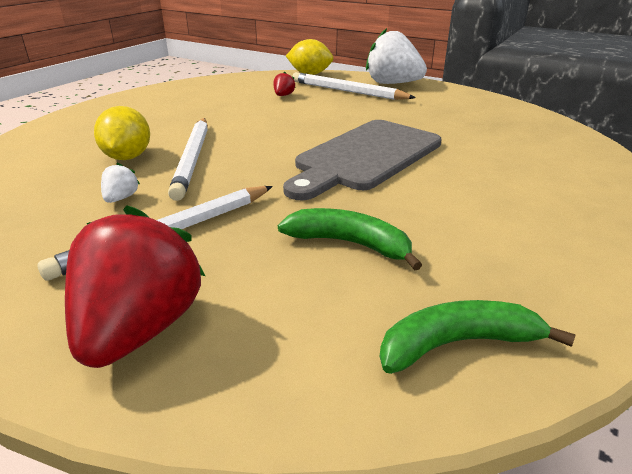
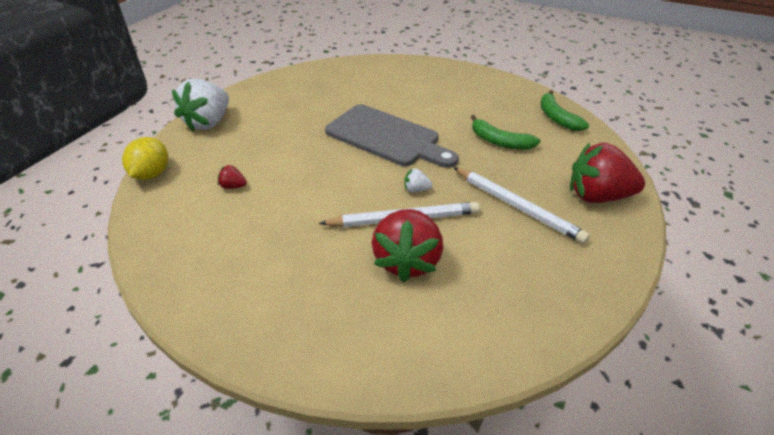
camera: 95 degrees left, 10 degrees up
yellow lemon [94,106,150,160] -> red strawberry [372,209,443,282]
white strawberry [101,163,140,203] -> white strawberry moved to [404,168,433,193]
green banana [278,208,422,270] -> green banana turned 75 degrees counterclockwise [471,115,540,150]
white pencil [292,72,416,100] -> none

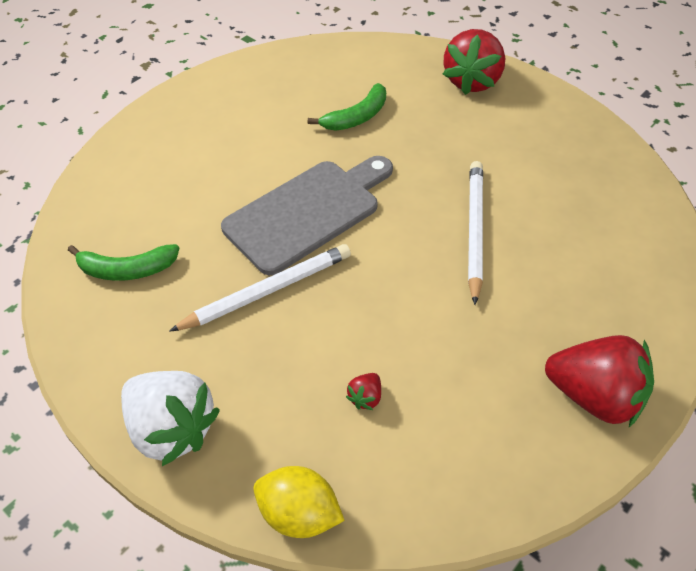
camera: 75 degrees left, 10 degrees up
red strawberry [372,209,443,282] -> red strawberry moved to [545,335,654,427]
white strawberry [404,168,433,193] -> none
white pencil [453,167,590,244] -> white pencil moved to [169,244,351,332]
green banana [540,90,589,131] -> green banana moved to [68,244,180,281]

